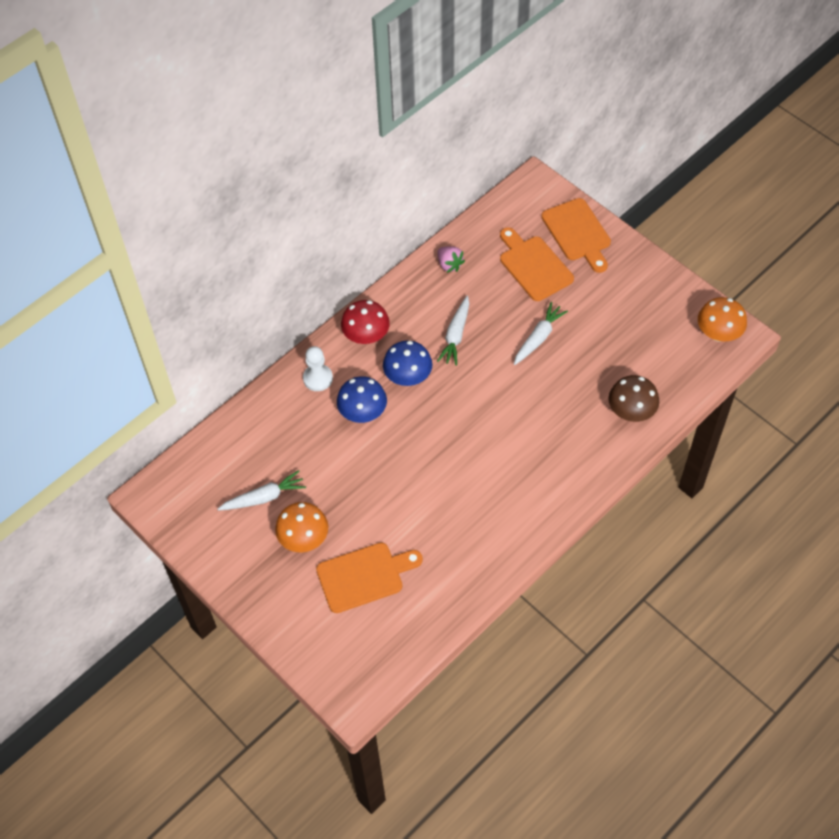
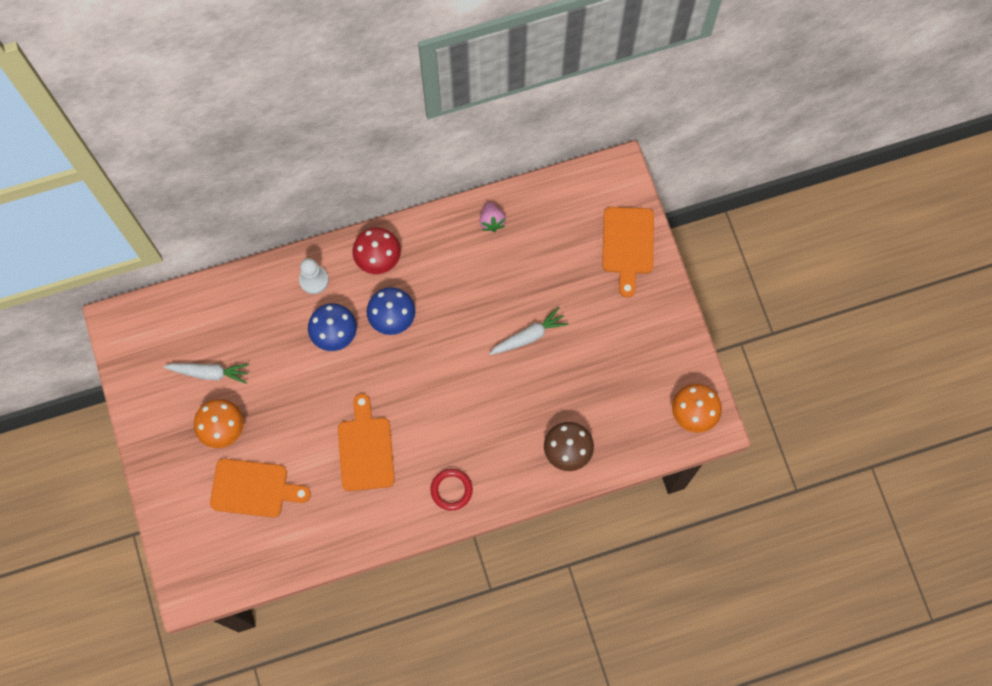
camera: 25 degrees right, 15 degrees up
white carrot [437,296,469,366] -> none
orange cutting board [500,227,574,301] -> orange cutting board moved to [338,393,395,491]
none -> red ring [430,469,473,511]

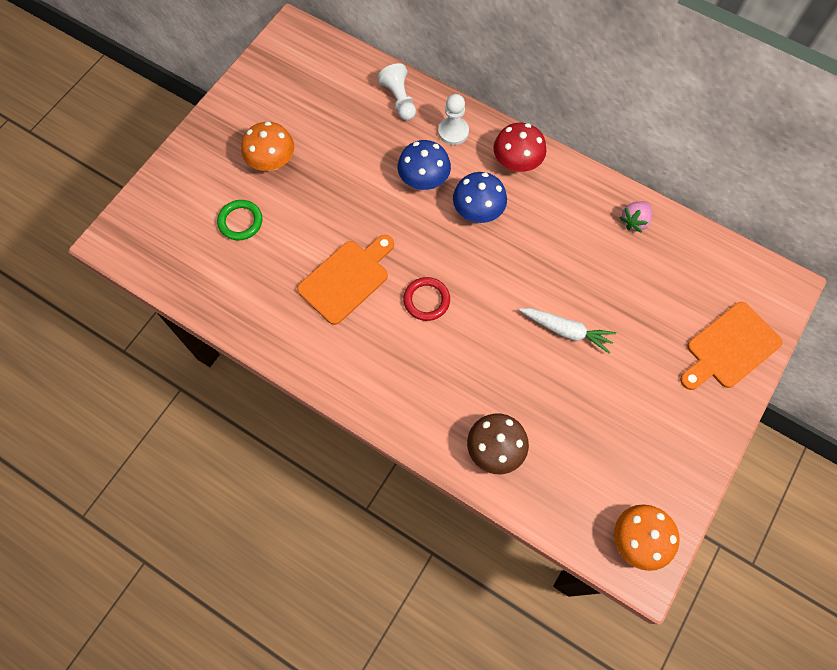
camera: 50 degrees right, 5 degrees down
white carrot [163,363,249,384] -> none
orange cutting board [210,458,311,518] -> green ring [217,200,262,241]
red ring [430,469,473,511] -> red ring moved to [403,277,450,321]
none -> white pawn [378,63,416,120]

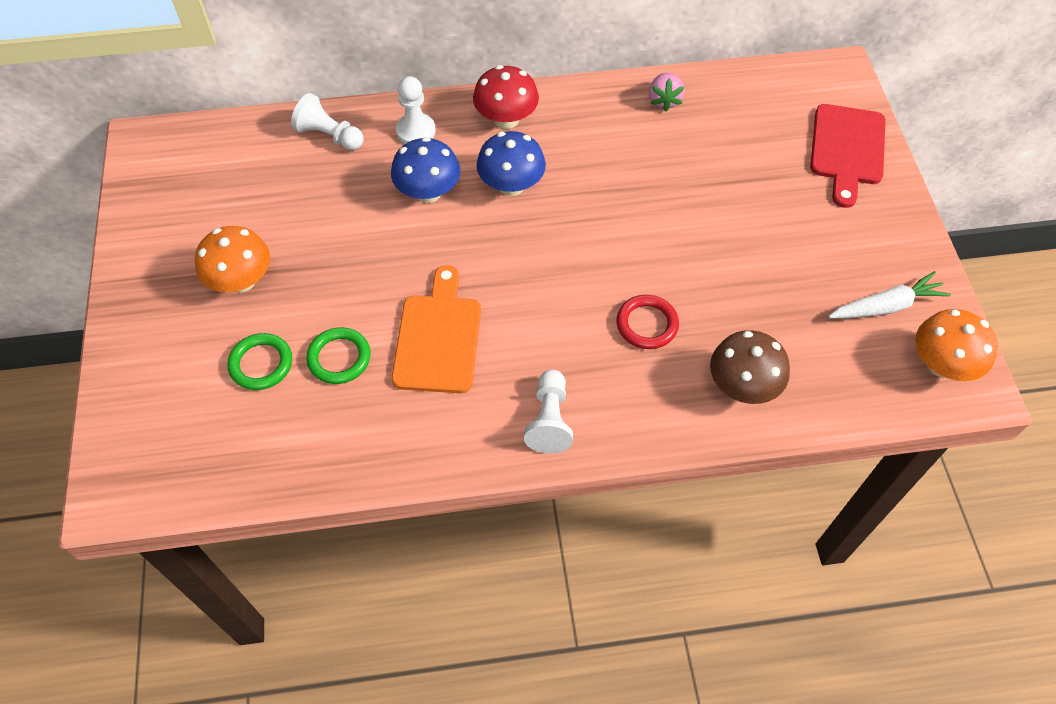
camera: 40 degrees left, 10 degrees down
red ring [403,277,450,321] -> red ring moved to [616,295,679,349]
white carrot [519,308,616,353] -> white carrot moved to [828,271,951,319]
orange cutting board [680,302,783,390] -> red cutting board [810,104,886,208]
none -> green ring [306,327,371,384]
none -> white pawn [524,369,573,454]

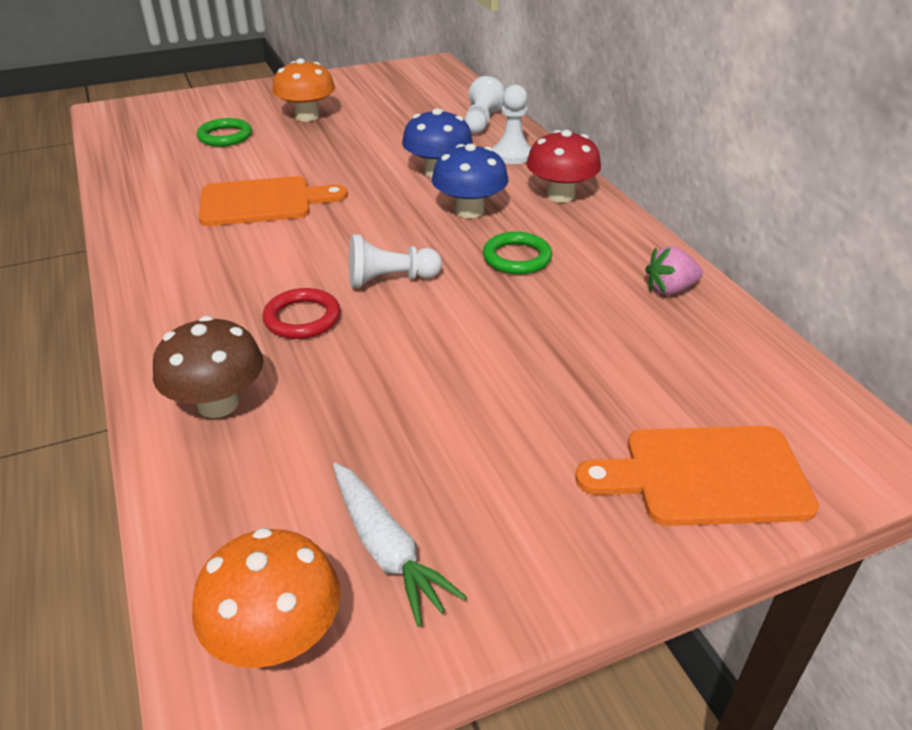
camera: 75 degrees right, 20 degrees down
green ring [306,327,371,384] -> green ring moved to [483,232,552,275]
white pawn [524,369,573,454] -> white pawn moved to [349,234,442,288]
red cutting board [810,104,886,208] -> orange cutting board [575,426,819,526]

